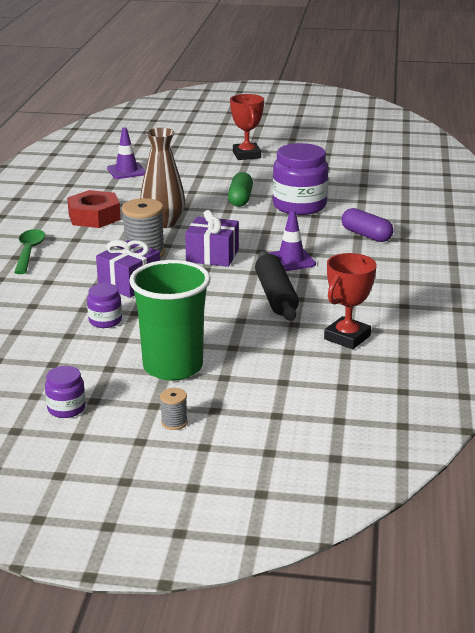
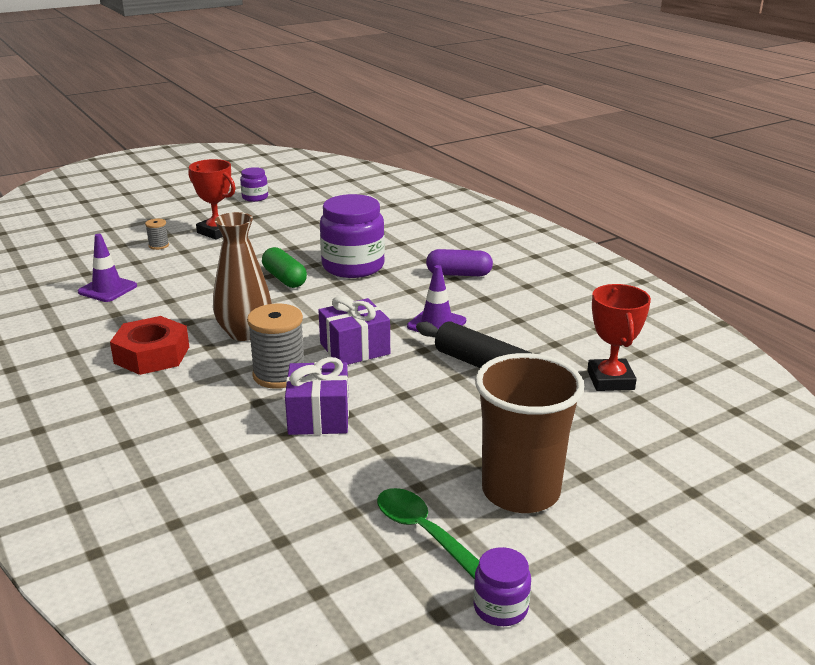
camera: 40 degrees left, 0 degrees up
green spoon [14,229,45,274] -> green spoon moved to [377,488,479,579]
purple jar [87,283,122,328] -> purple jar moved to [240,167,268,202]
green cup [129,260,211,381] -> brown cup [475,353,584,513]
grey spool [160,388,188,430] -> grey spool moved to [145,219,169,250]

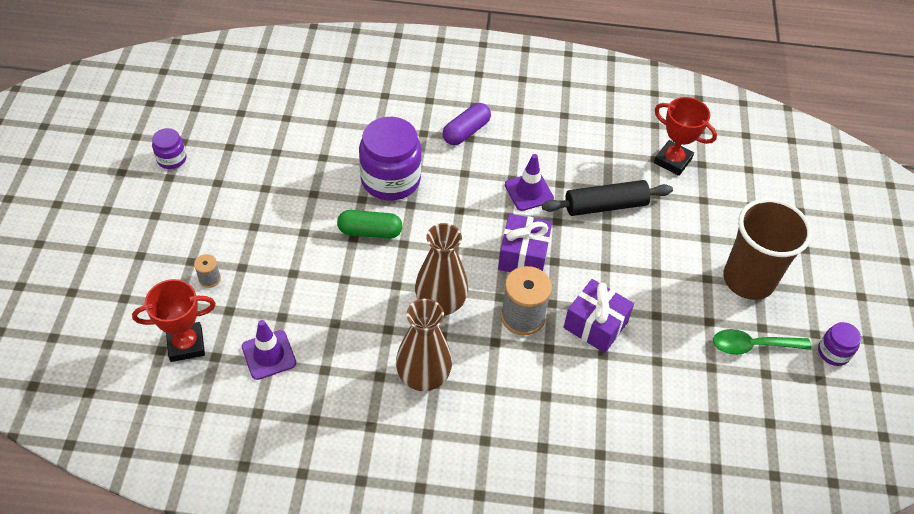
camera: 55 degrees left, 25 degrees up
red nut [110,316,189,375] -> brown vase [396,299,452,391]
red trophy [189,159,236,240] -> red trophy moved to [132,279,216,362]

